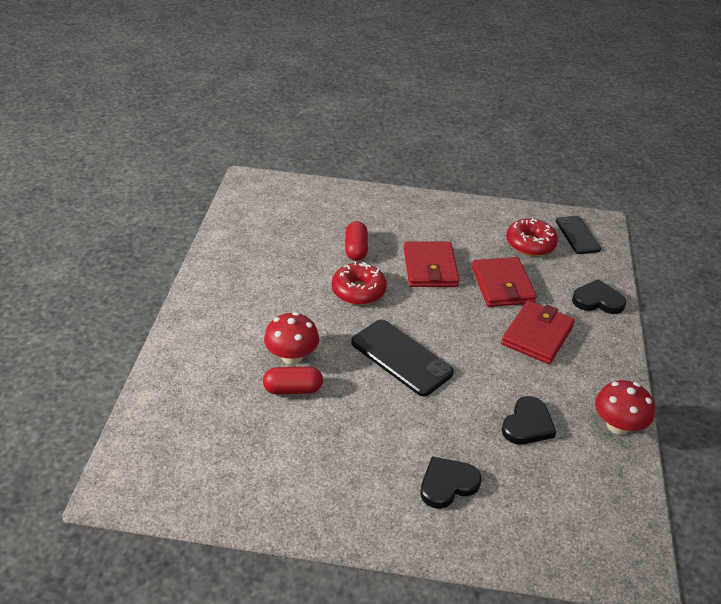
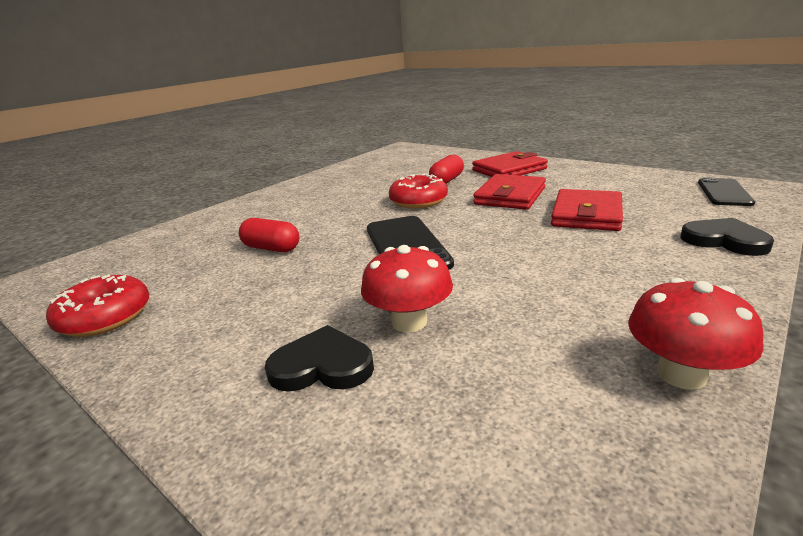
camera: 35 degrees right, 15 degrees down
red mushroom [264,312,319,364] -> red mushroom moved to [361,245,453,333]
red wallet [501,301,575,364] -> red wallet moved to [472,151,548,177]
black heart [502,396,556,445] -> none
red donut [506,218,558,256] -> red donut moved to [46,274,149,337]

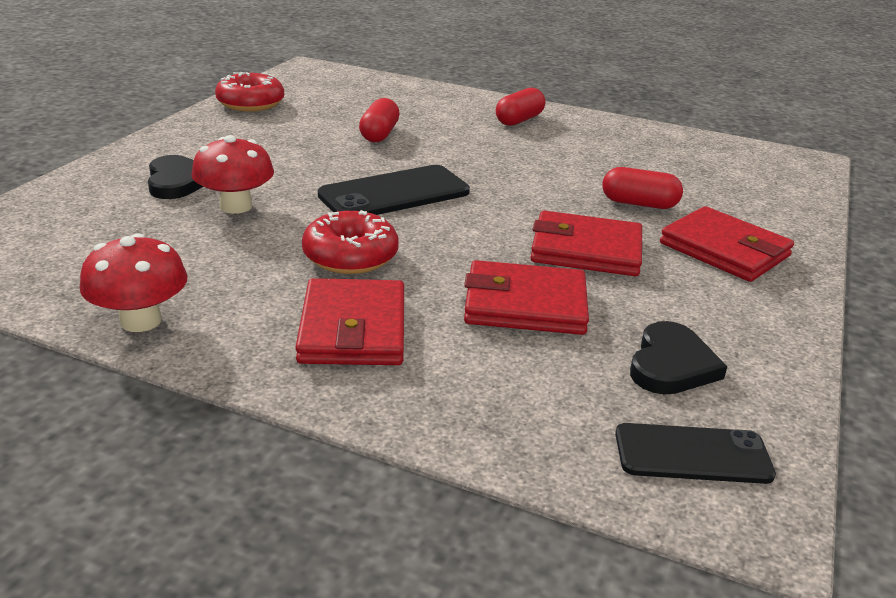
camera: 70 degrees right, 5 degrees up
red donut [389,174,448,209] -> red donut moved to [302,210,399,274]
black heart [680,218,774,256] -> black heart moved to [630,321,728,395]
none -> red wallet [295,278,404,365]
none -> red capsule [496,88,545,126]

